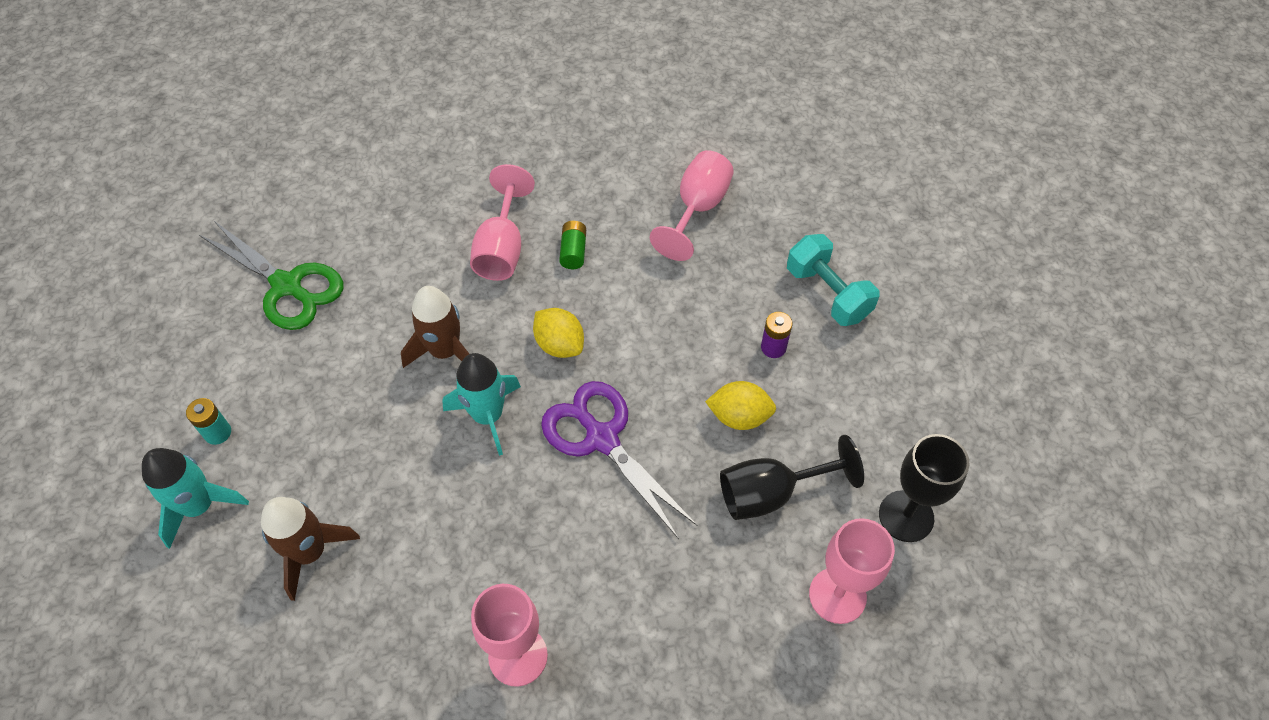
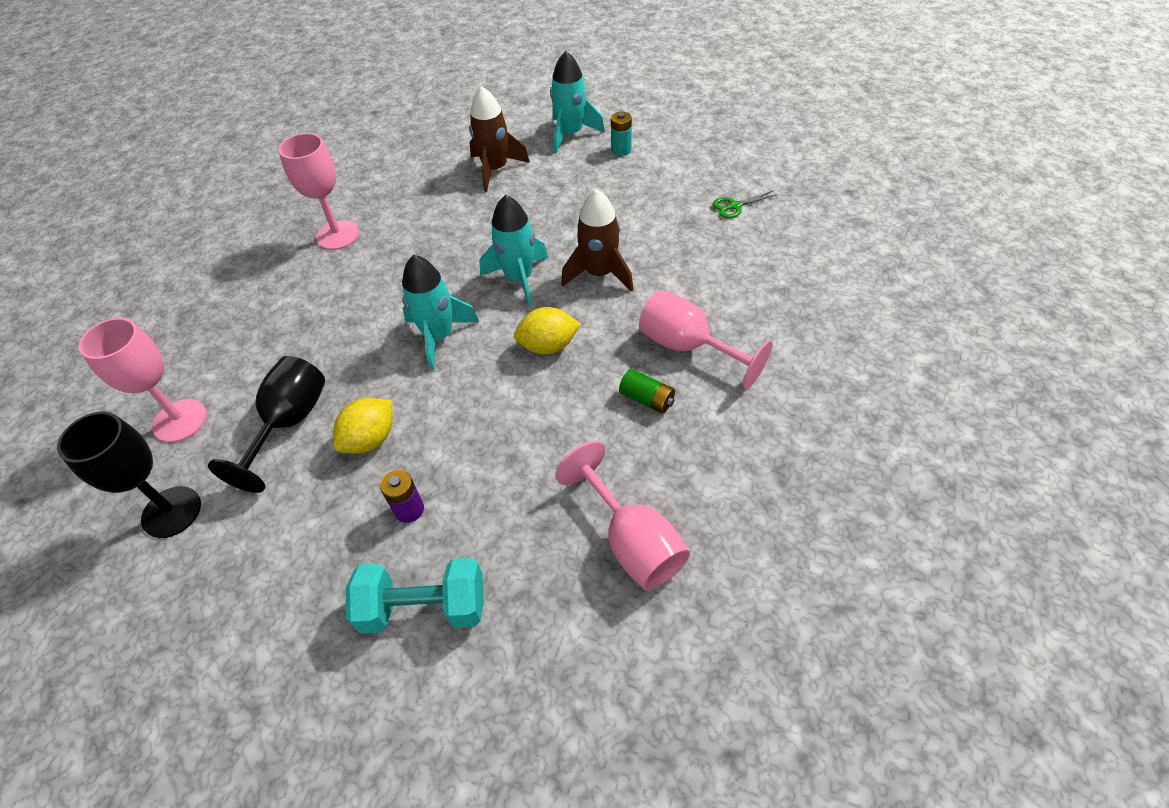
camera: 125 degrees right, 5 degrees down
green scissors [199,221,343,330] -> green scissors [712,191,778,218], size x0.43
purple scissors [541,381,697,539] -> turquoise rocket [402,255,479,370]

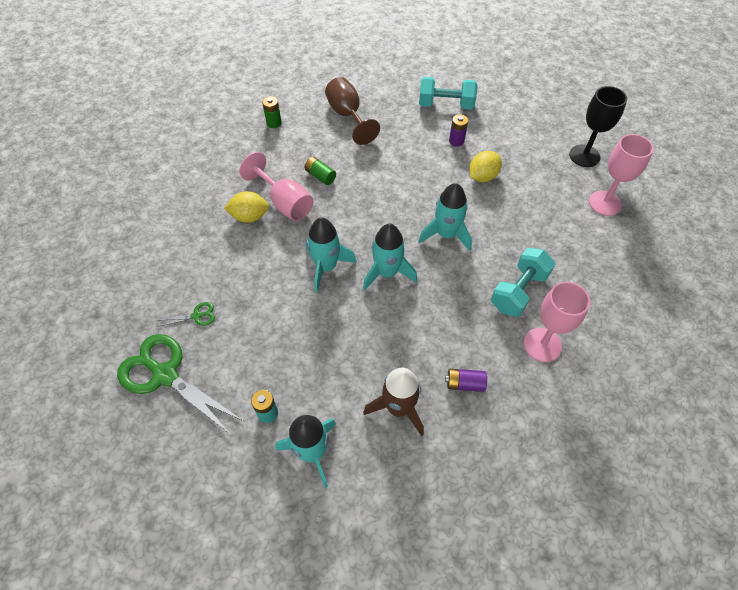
camera: 175 degrees left, 5 degrees up
black goblet [208,356,325,493] -> none
yellow lemon [514,307,581,354] -> yellow lemon moved to [224,191,269,223]
pink goblet [555,441,690,590] -> brown goblet [325,77,380,145]
brown rocket [561,189,634,292] -> turquoise rocket [306,218,357,292]
none -> green scissors [117,334,243,434]
none -> green battery [262,96,281,128]
none -> purple battery [445,369,487,392]
none -> turquoise dumbbell [491,248,555,317]

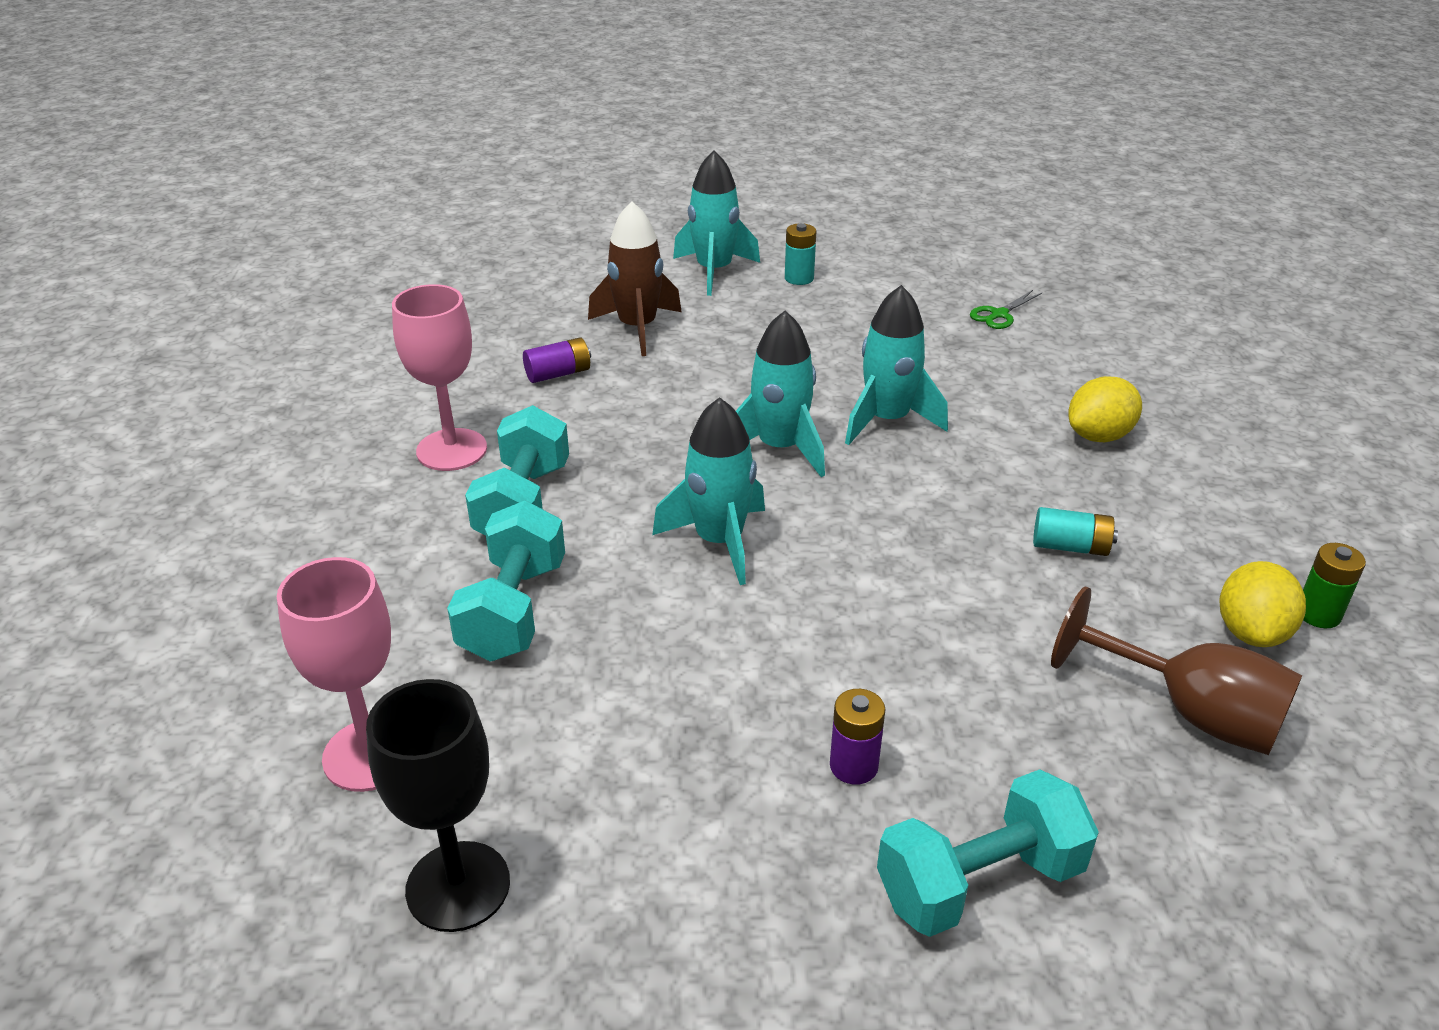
camera: 150 degrees right, 20 degrees down
green scissors [117,334,243,434] -> none
pink goblet [240,152,313,221] -> none
green battery [305,157,336,185] -> turquoise battery [1033,507,1118,556]
yellow lemon [469,151,502,182] -> yellow lemon moved to [1219,561,1306,647]
none -> turquoise dumbbell [447,501,565,662]

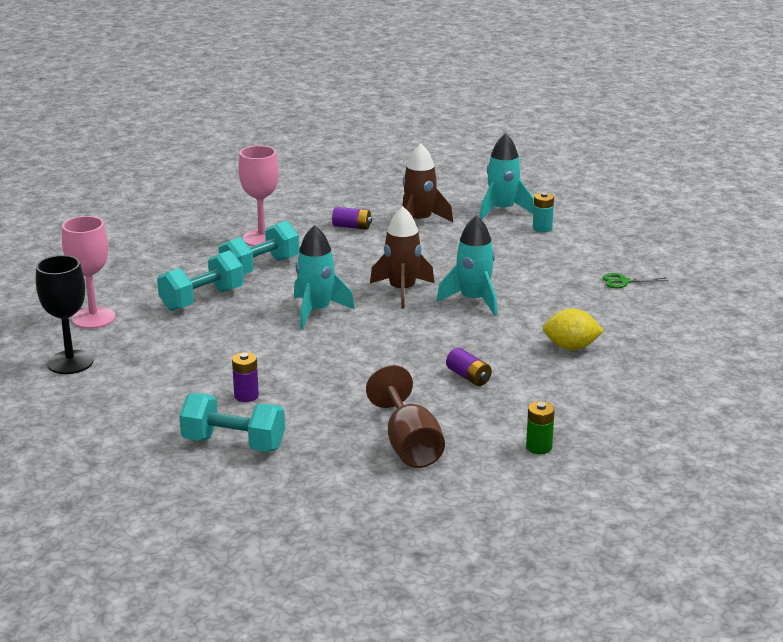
camera: 40 degrees right, 10 degrees down
turquoise rocket [736,311,825,477] -> brown rocket [370,206,434,308]
turquoise battery [1033,507,1118,556] -> purple battery [446,348,492,386]
yellow lemon [1219,561,1306,647] -> none

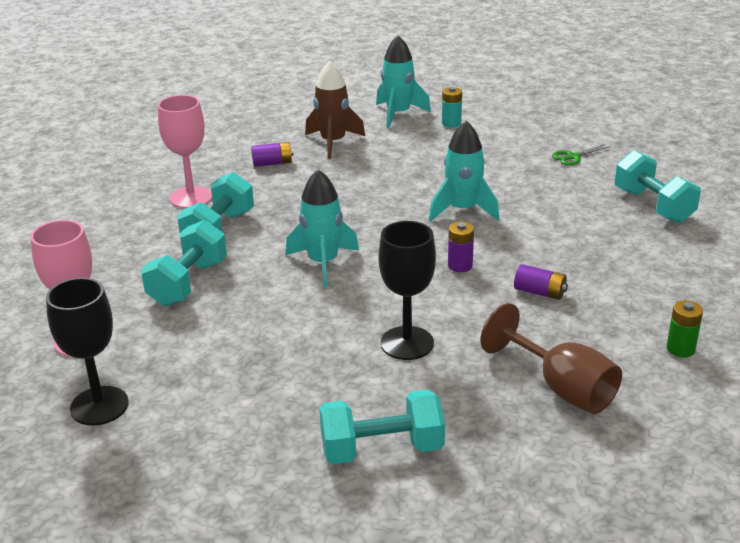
camera: 25 degrees left, 5 degrees up
purple battery [232,352,259,402] -> purple battery moved to [448,222,474,272]
brown rocket [370,206,434,308] -> none
yellow lemon [543,308,604,350] -> none
none -> black goblet [379,221,436,360]
none -> turquoise dumbbell [615,150,701,223]

